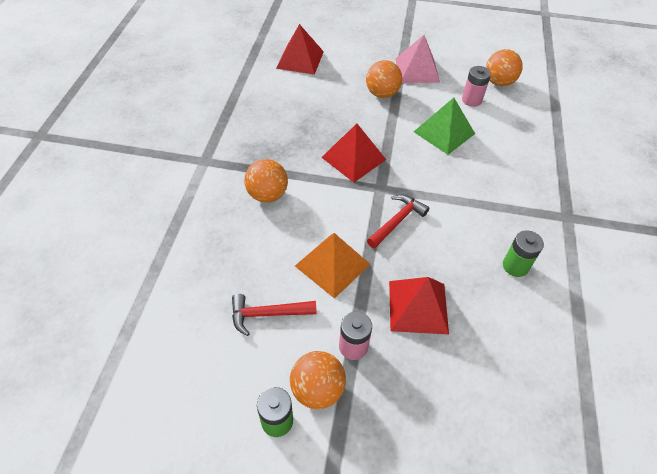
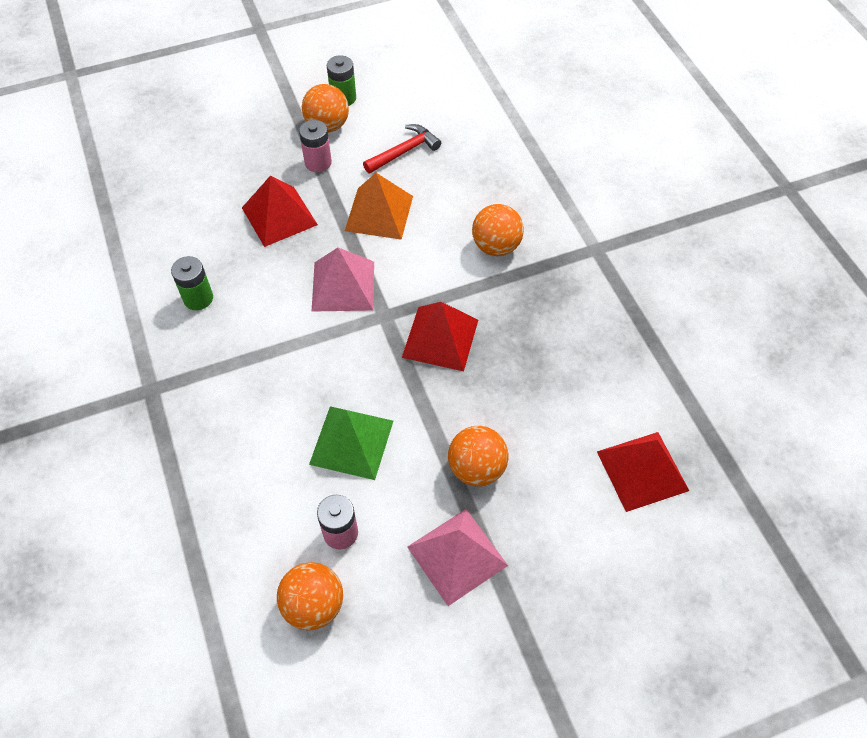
camera: 150 degrees right, 5 degrees up
red hammer [367,195,429,248] -> pink pyramid [311,247,374,312]

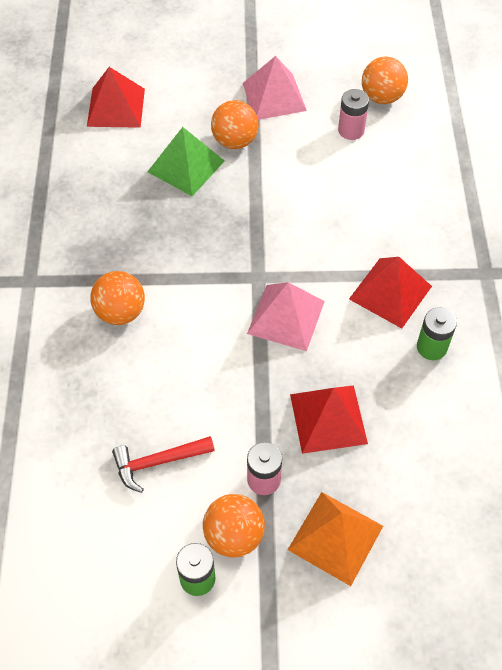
camera: 160 degrees left, 0 degrees up
green pyramid [309,406,393,480] -> green pyramid moved to [148,127,224,196]
orange pyramid [345,173,413,240] -> orange pyramid moved to [288,492,383,586]
red pyramid [402,302,478,371] -> red pyramid moved to [349,257,432,328]

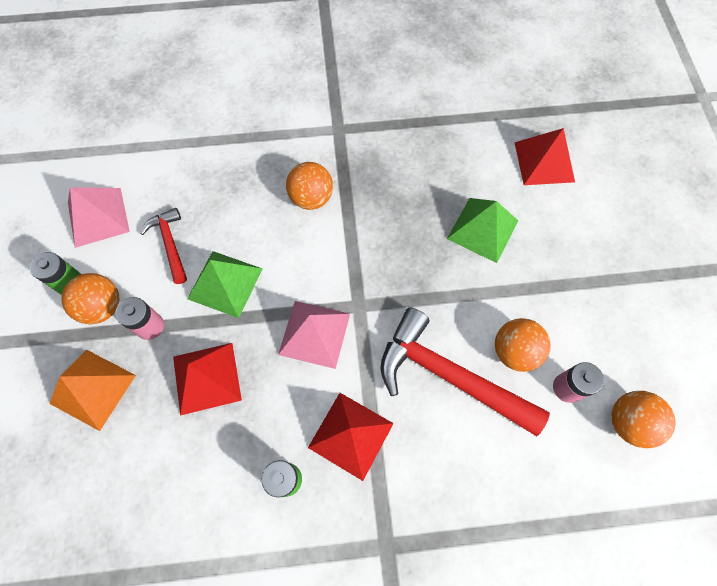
camera: 85 degrees right, 10 degrees up
orange ball [211,100,258,149] -> orange ball moved to [495,318,551,372]
pink pyramid [243,56,307,120] -> pink pyramid moved to [68,187,130,248]
none -> green pyramid [187,251,262,318]
none -> red hammer [381,307,550,436]

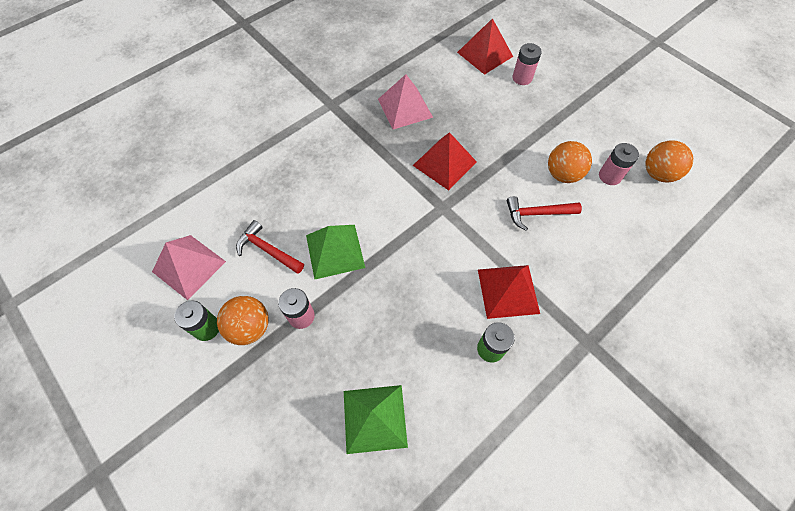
camera: 35 degrees left, 5 degrees down
orange pyramid [49,350,136,431] -> none
red pyramid [173,343,242,416] -> red pyramid moved to [413,132,477,190]
pink pyramid [278,301,350,369] -> pink pyramid moved to [378,74,433,129]
orange ball [286,162,333,210] -> none
red hammer [381,307,550,436] -> red hammer [507,196,582,231], size x0.53
green pyramid [447,198,518,263] -> green pyramid moved to [344,385,408,454]
none -> pink battery [512,43,542,85]

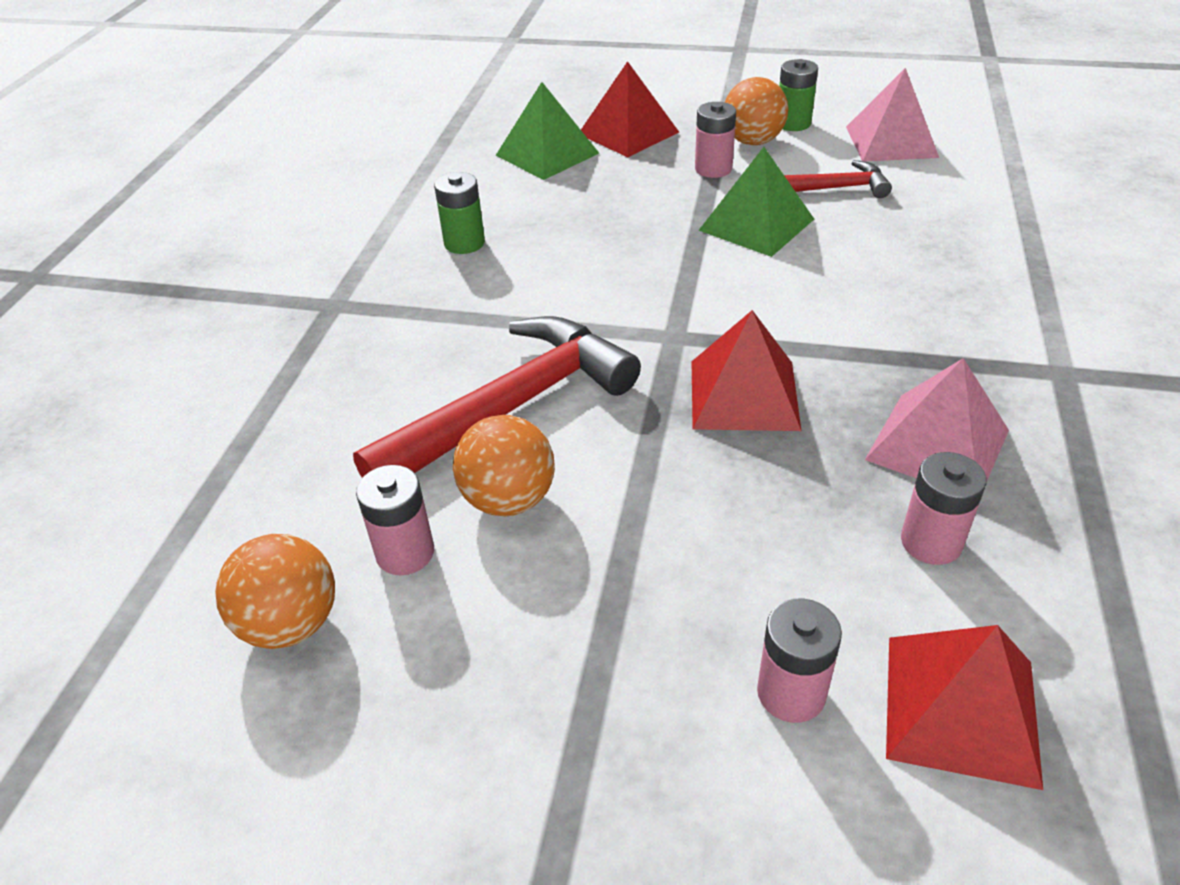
camera: 145 degrees right, 20 degrees down
red pyramid [478,265,540,319] -> red pyramid moved to [581,61,679,157]
red hammer [507,196,582,231] -> red hammer [353,316,641,478], size x1.89
none -> pink battery [901,452,986,565]

